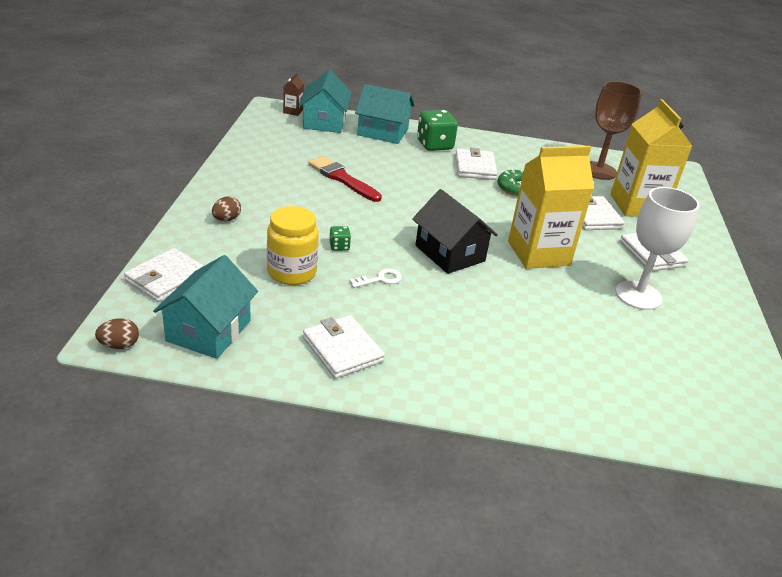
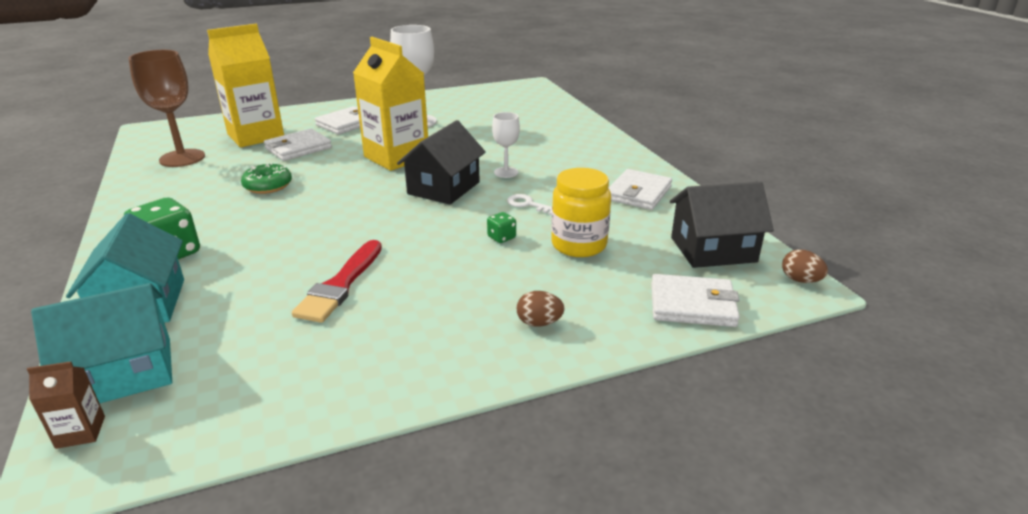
camera: 115 degrees left, 5 degrees down
turquoise house [153,255,258,359] -> black house [670,182,774,268]
white wallet [455,148,498,180] -> none
none -> white goblet [492,112,520,178]

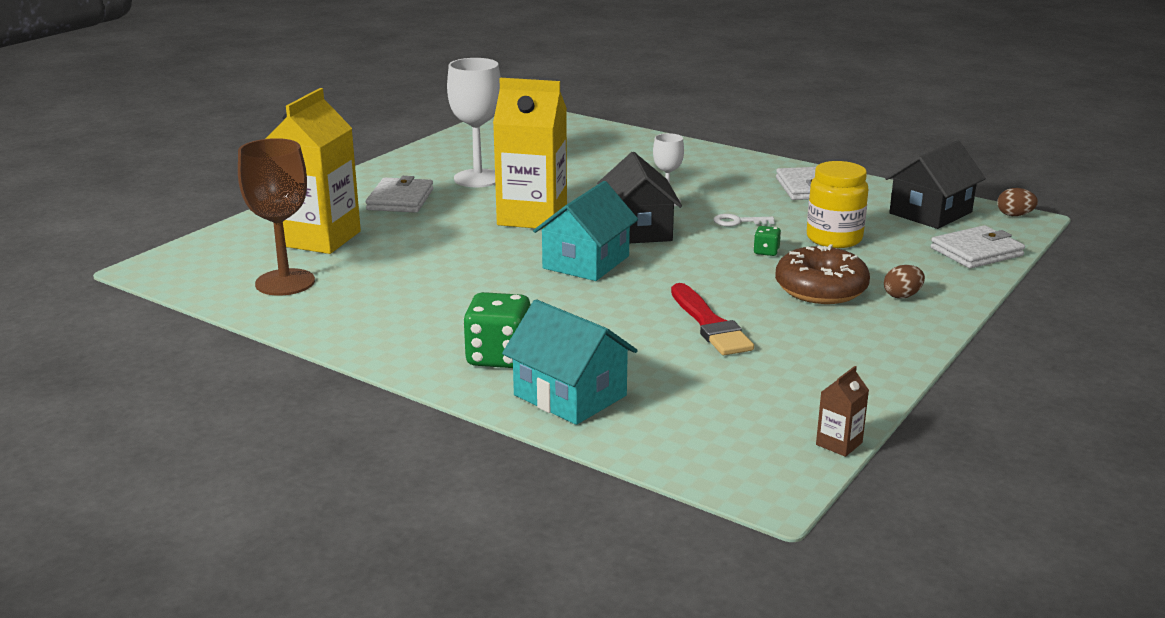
camera: 35 degrees left, 5 degrees down
brown carton [27,361,105,449] -> brown carton moved to [816,366,869,457]
turquoise house [31,283,172,403] -> turquoise house moved to [533,181,638,281]
green donut [241,163,292,194] -> none
white wallet [264,129,332,161] -> none
none -> brown donut [775,244,870,304]

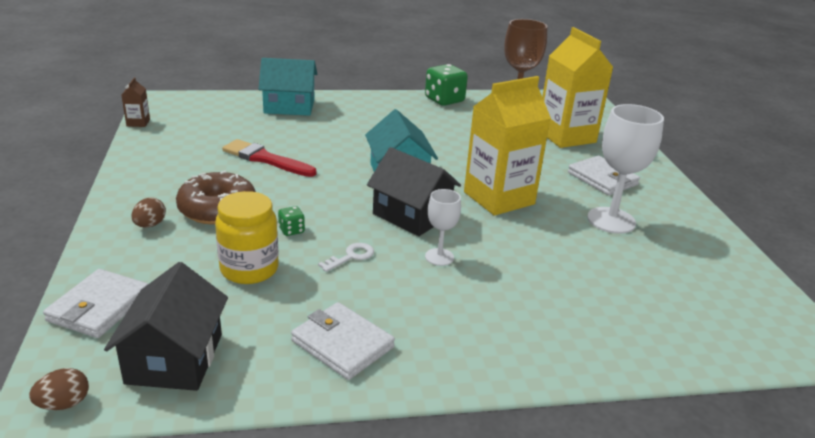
camera: 135 degrees right, 5 degrees up
green dice [463,292,531,368] -> green dice moved to [425,64,468,106]

